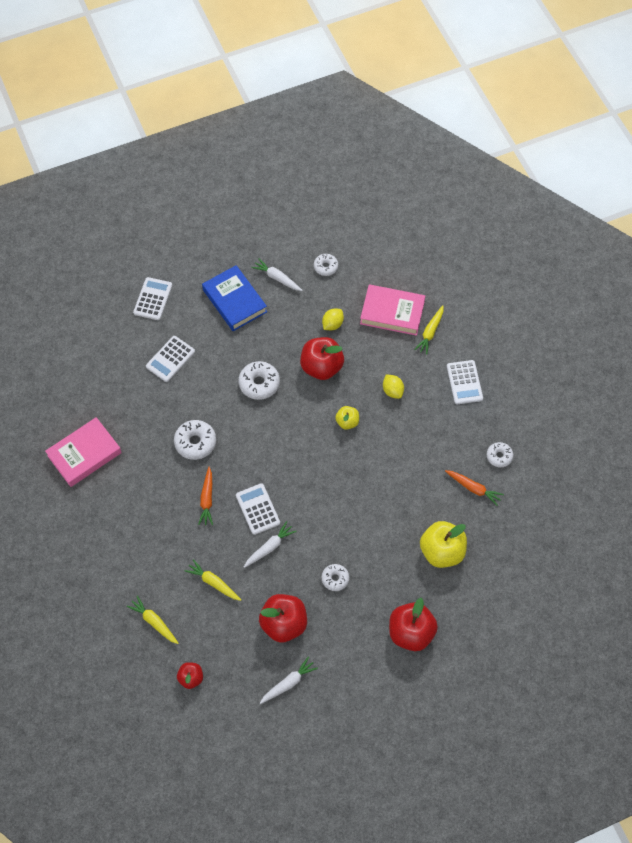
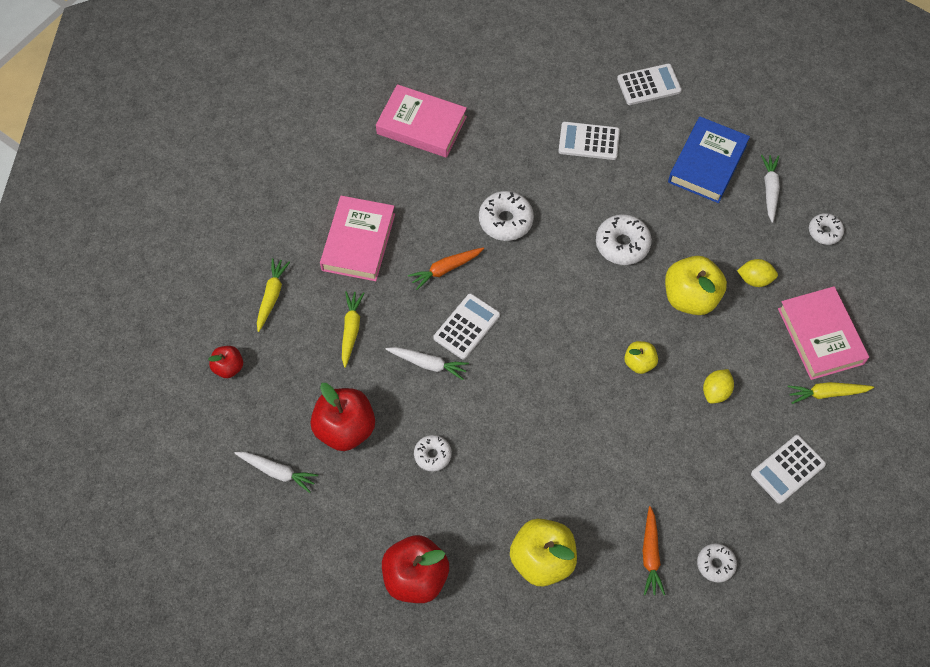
camera: 60 degrees right, 0 degrees up
red apple [300,337,344,380] -> yellow apple [665,256,727,315]
none -> pink book [320,196,395,281]

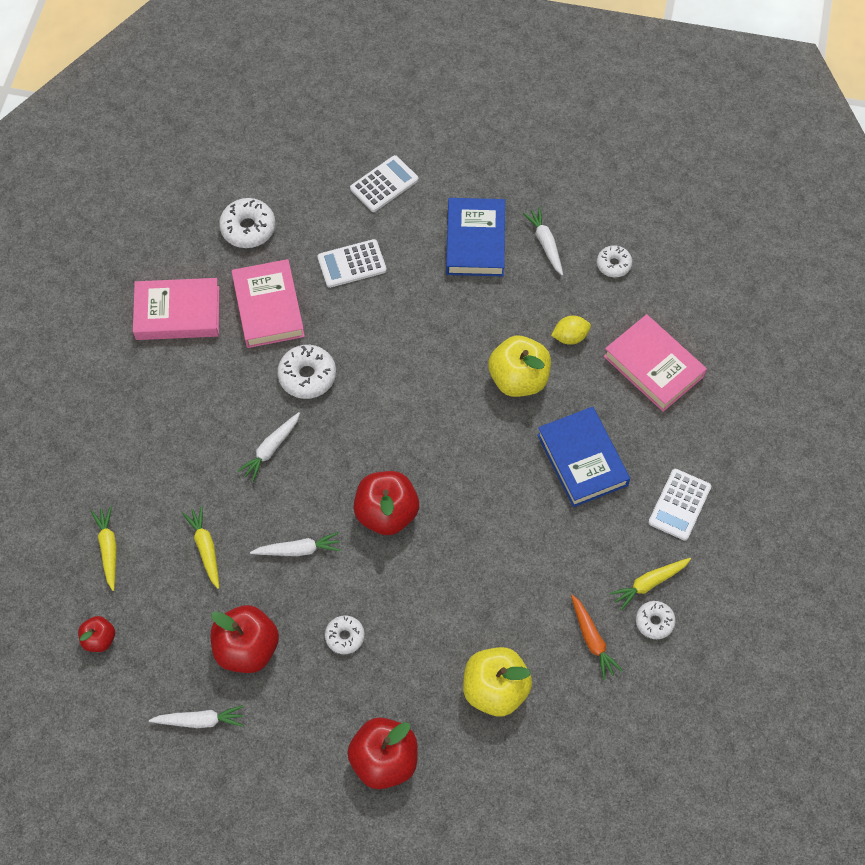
camera: 25 degrees left, 0 degrees up
pink book [320,196,395,281] -> pink book moved to [231,259,305,348]
orange carrot [408,247,484,290] -> white carrot [237,412,300,482]
white calculator [433,294,500,359] -> none
white donut [596,214,652,265] -> white donut moved to [219,198,275,248]
yellow apple [624,341,658,374] -> none
yellow lemon [703,369,734,403] -> blue book [537,407,630,507]
yellow carrot [788,382,874,404] -> yellow carrot moved to [610,558,691,610]
none -> red apple [354,471,419,535]

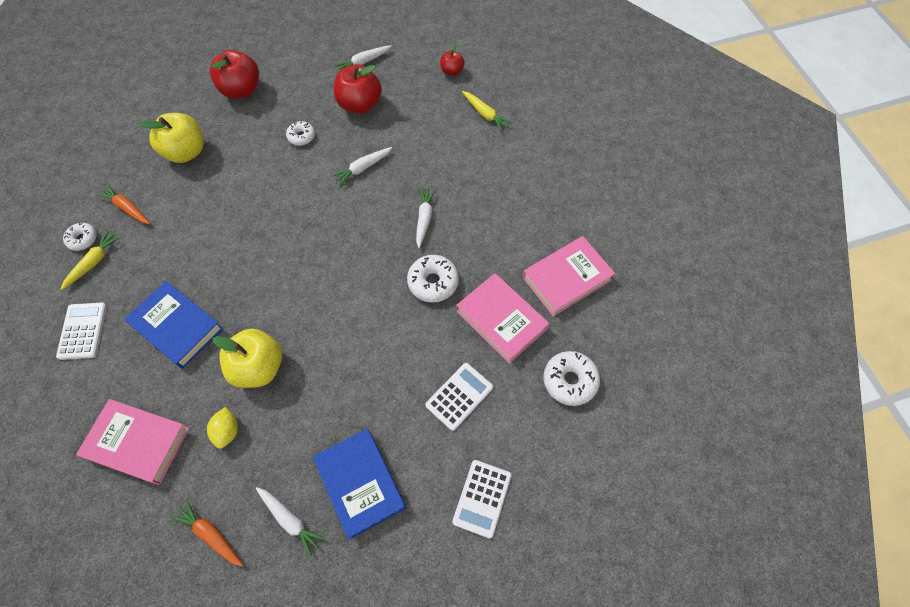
camera: 150 degrees right, 0 degrees up
yellow carrot [182,506,219,589] -> none
red apple [354,471,419,535] -> none
yellow lemon [551,316,591,345] -> yellow lemon turned 45 degrees counterclockwise [207,407,238,449]
white donut [597,245,632,277] -> orange carrot [171,500,243,566]

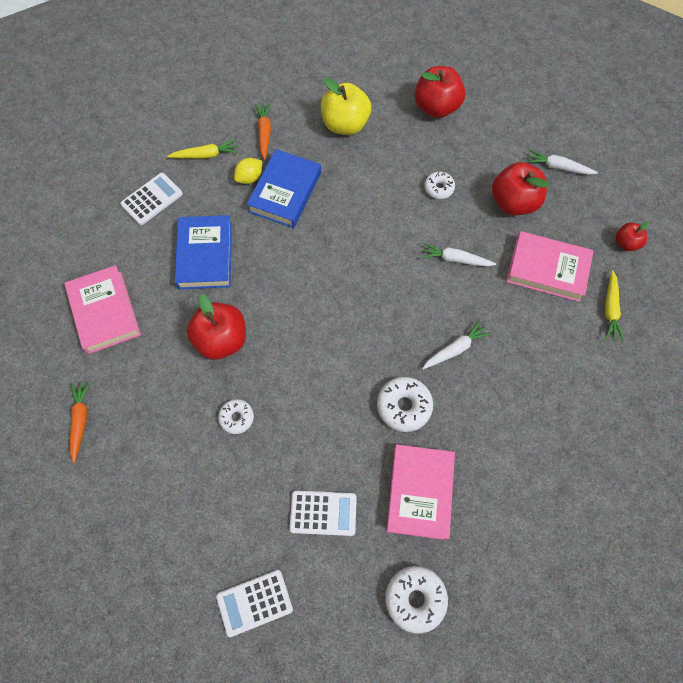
camera: 50 degrees right, 5 degrees up
white donut [63,222,97,251] -> white donut moved to [218,399,254,434]
yellow lemon [207,407,238,449] -> yellow lemon moved to [234,158,262,184]
yellow apple [212,329,282,388] -> red apple [186,294,246,360]
white carrot [255,487,326,556] -> none
blue book [313,429,406,540] -> blue book moved to [247,149,321,228]
pink book [522,236,615,317] -> pink book moved to [506,231,594,302]

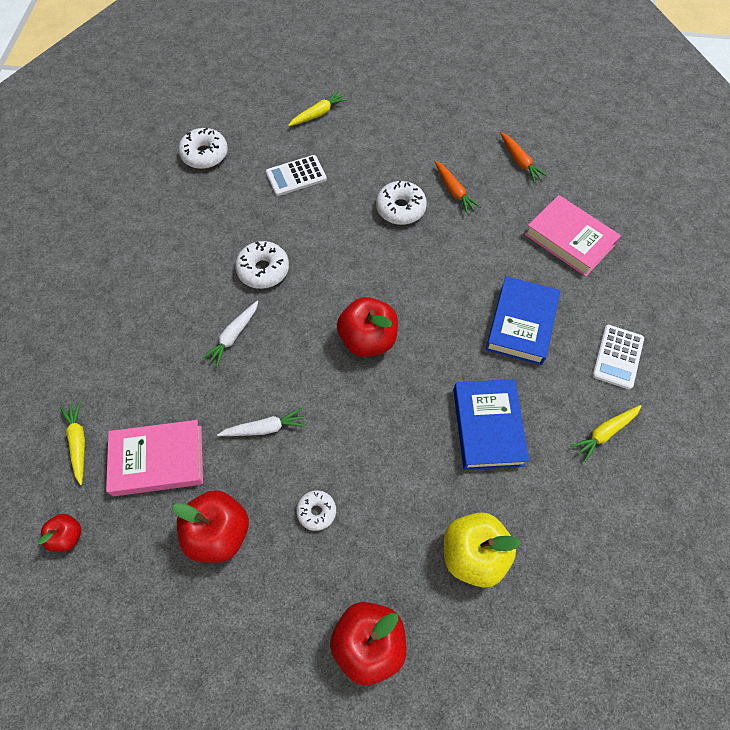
camera: 155 degrees right, 5 degrees down
blue book [174,215,232,289] -> blue book turned 45 degrees clockwise [486,276,560,365]
red apple [186,294,246,360] -> red apple moved to [337,297,398,357]
white calculator [216,570,293,637] -> yellow carrot [288,91,348,126]
white donut [218,399,254,434] -> white donut [376,181,427,225], size x1.59
yellow lemon [234,158,262,184] -> none
orange carrot [255,103,271,160] -> orange carrot moved to [435,161,481,214]
pink book [386,444,455,540] -> none
white carrot [527,150,598,175] -> none

